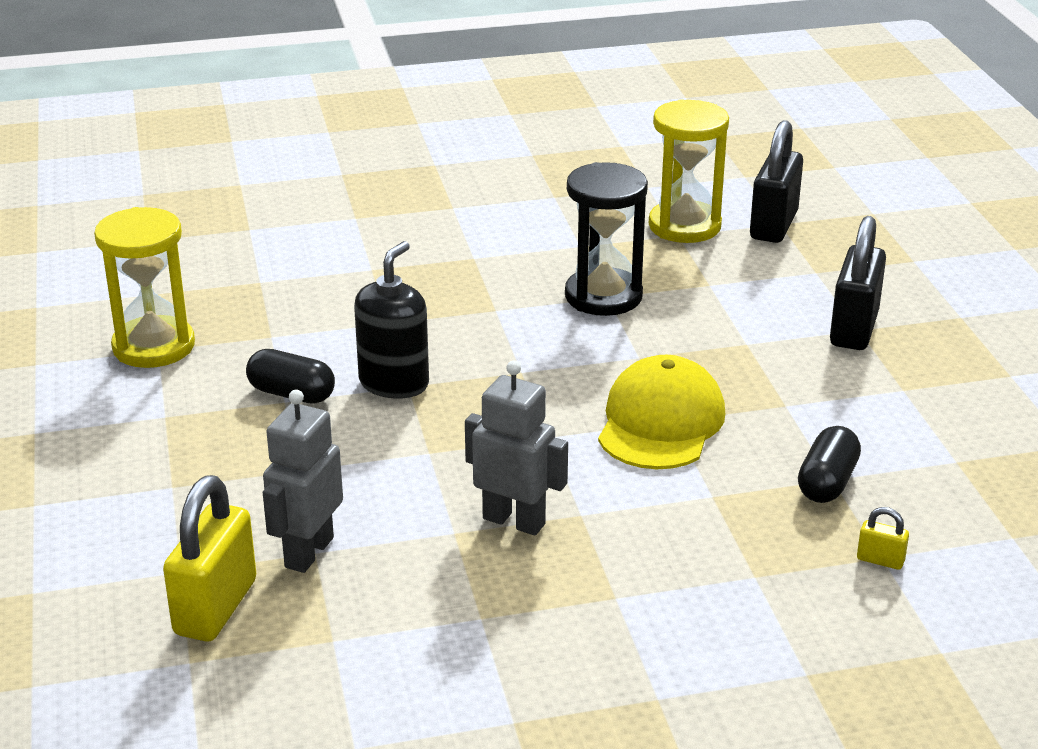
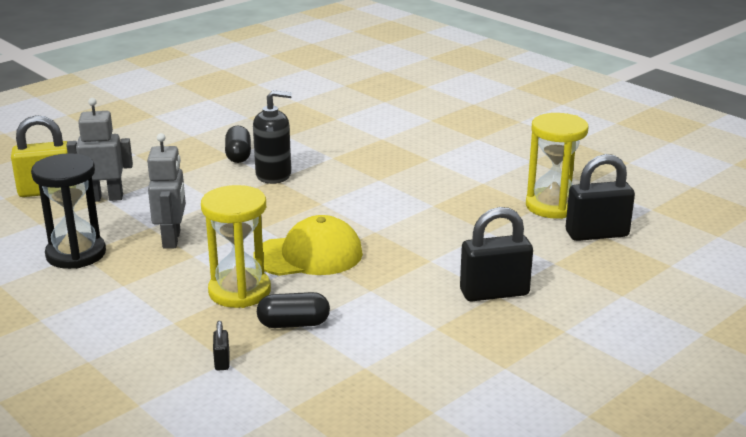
camera: 60 degrees right, 5 degrees down
yellow hourglass [94,207,195,368] -> yellow hourglass moved to [201,185,271,308]
black hourglass [565,162,648,316] -> black hourglass moved to [31,153,106,269]
yellow padlock [857,507,909,570] -> black padlock [213,321,229,370]

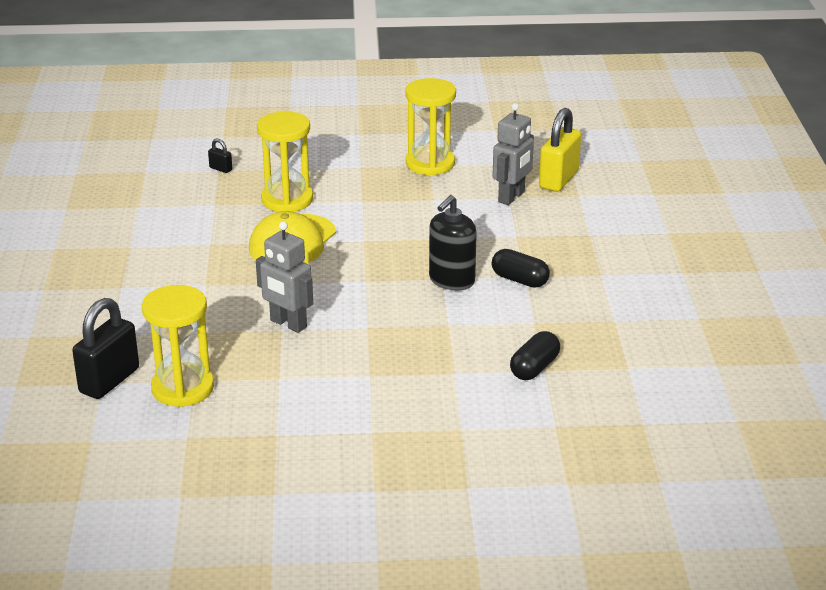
camera: 130 degrees right, 5 degrees up
black hourglass [31,153,106,269] -> yellow hourglass [405,78,456,175]
grey robot [147,133,186,249] -> grey robot moved to [256,221,313,333]
black capsule [257,292,330,328] -> black capsule moved to [510,331,560,380]
black padlock [460,207,533,302] -> none

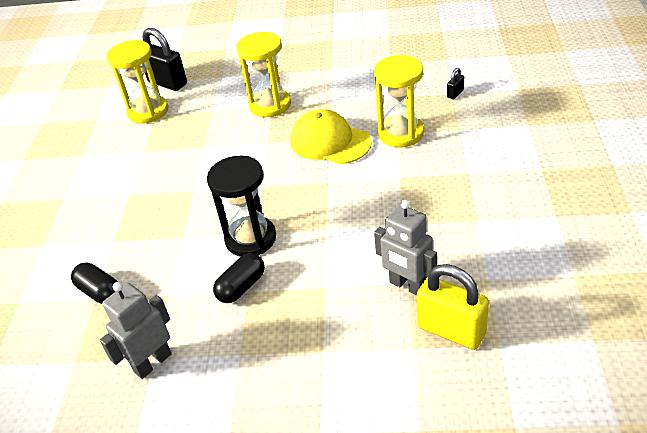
camera: 100 degrees right, 10 degrees up
grey robot [256,221,313,333] -> grey robot moved to [100,282,172,379]
yellow hourglass [405,78,456,175] -> yellow hourglass moved to [237,32,291,117]
black soap dispenser [429,195,477,291] -> black hourglass [207,156,276,257]

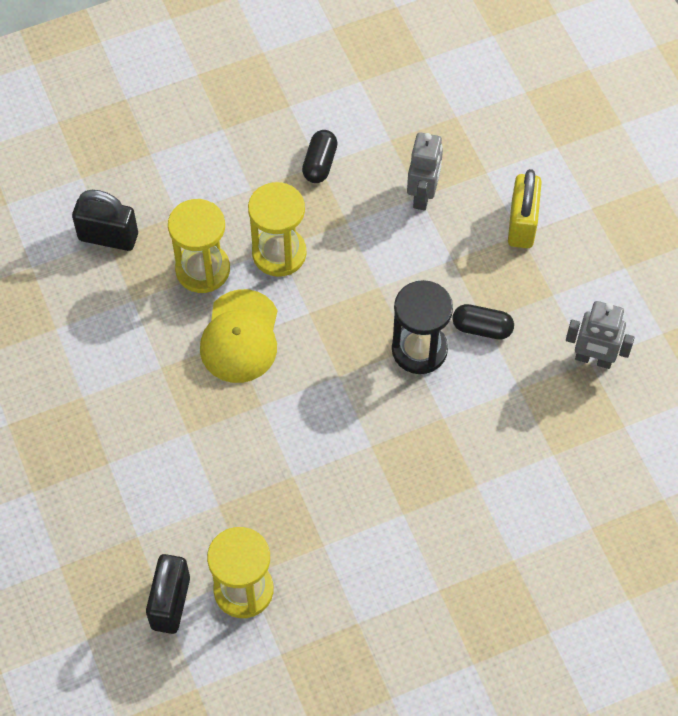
camera: 120 degrees left, 20 degrees up
black capsule [71,263,118,304] -> black capsule moved to [302,130,338,183]
yellow hourglass [237,32,291,117] -> yellow hourglass moved to [248,182,306,277]
yellow padlock [417,264,489,350] -> yellow padlock moved to [508,169,542,248]
black padlock [447,68,464,99] -> black padlock [72,190,138,251], size x2.28

